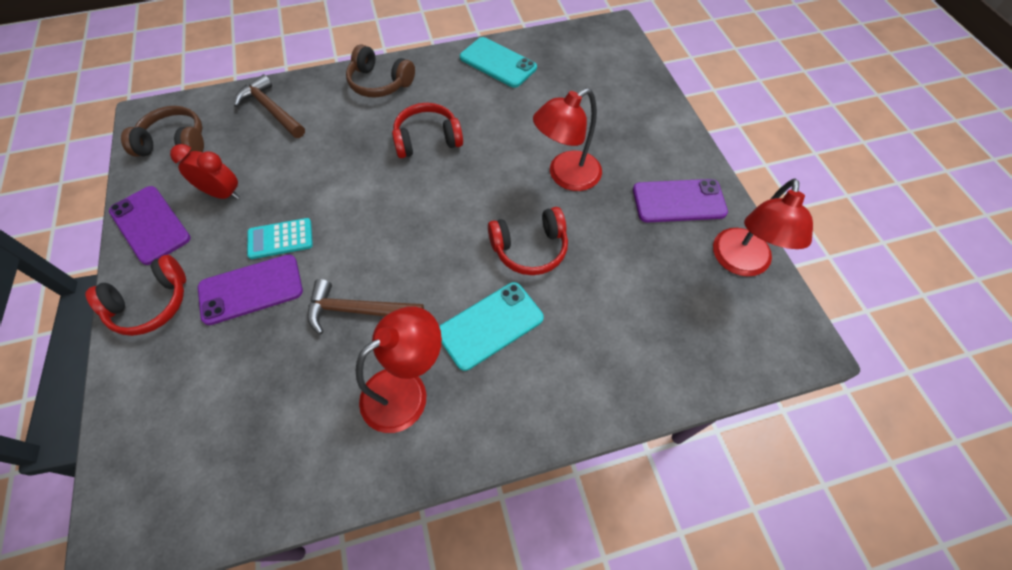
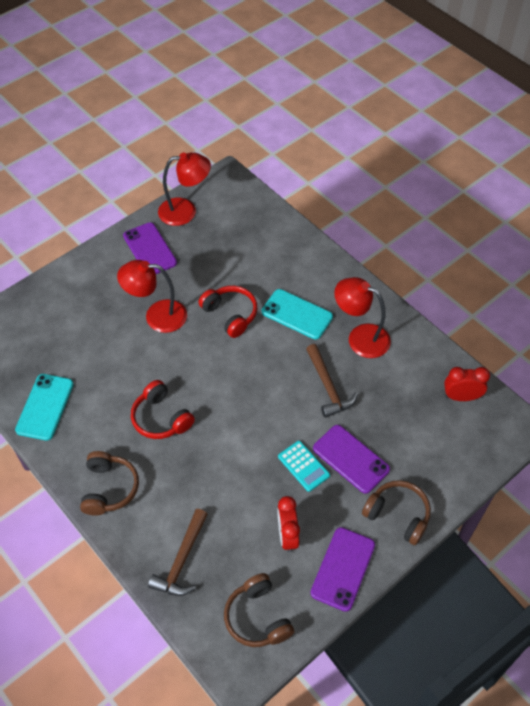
camera: 115 degrees left, 5 degrees down
red headphones [85,255,186,336] -> brown headphones [362,480,431,545]
red lamp [533,88,602,191] -> red lamp turned 150 degrees clockwise [117,260,187,333]
none -> red clock [444,367,490,401]

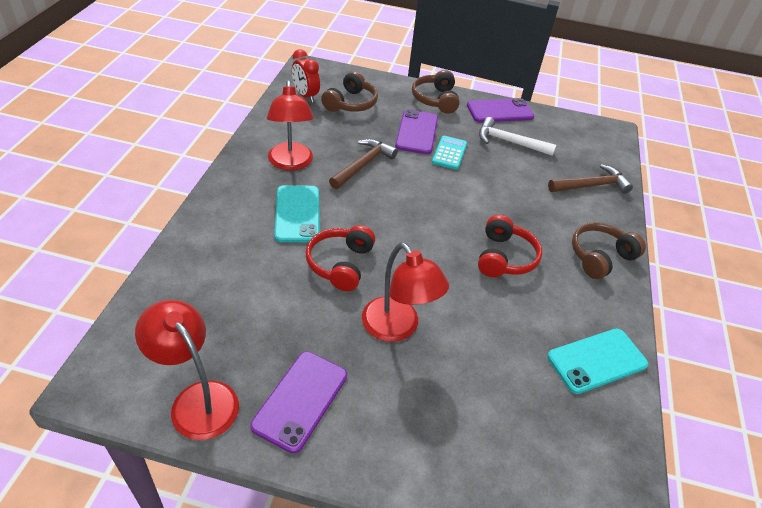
camera: 130 degrees left, 10 degrees down
brown headphones [224,573,294,647] -> brown headphones moved to [321,71,378,112]
red clock [277,496,300,552] -> white hammer [479,117,556,156]

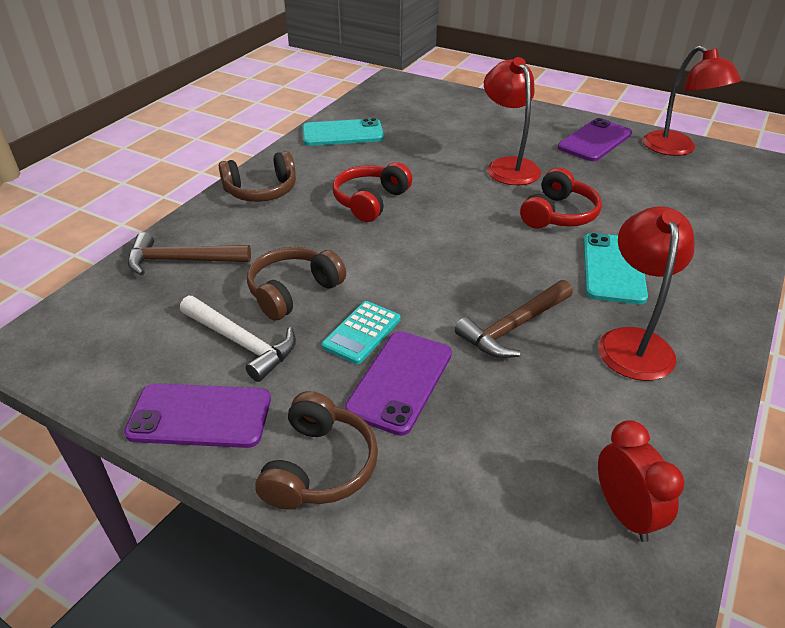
camera: 160 degrees left, 5 degrees down
brown headphones [321,71,378,112] -> brown headphones moved to [247,247,346,321]

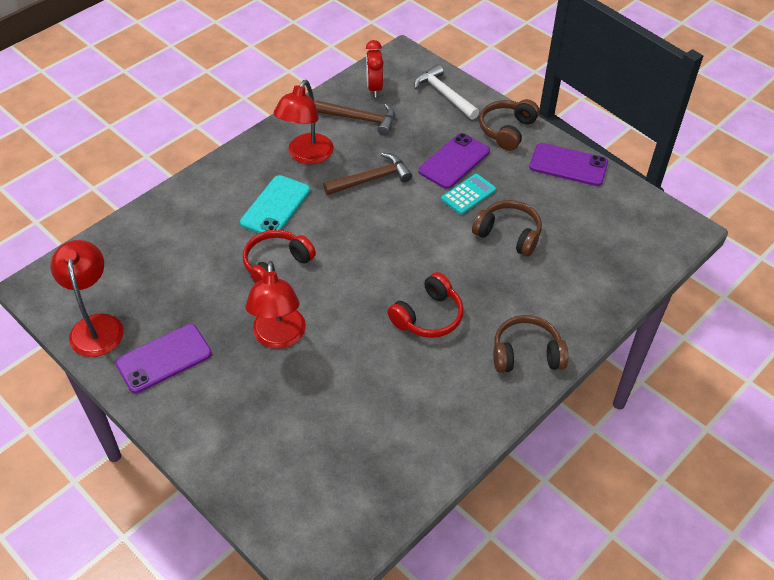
camera: 165 degrees left, 10 degrees up
brown hammer [128,232,251,276] -> brown hammer moved to [315,100,395,136]
white hammer [180,296,296,382] -> white hammer moved to [414,64,479,120]
brown headphones [247,247,346,321] -> brown headphones turned 120 degrees counterclockwise [472,200,542,257]
turquoise phone [302,118,384,146] -> none

